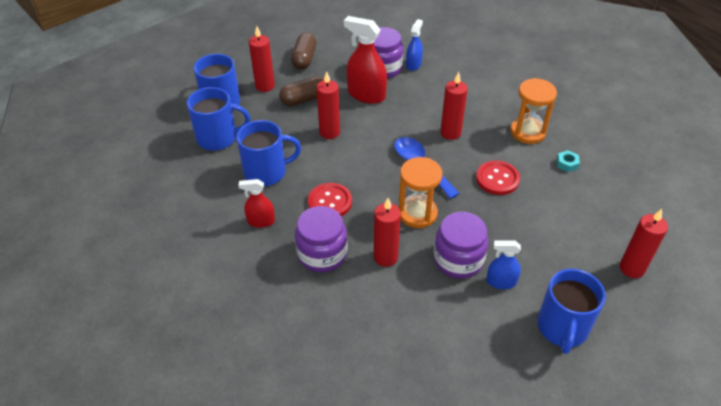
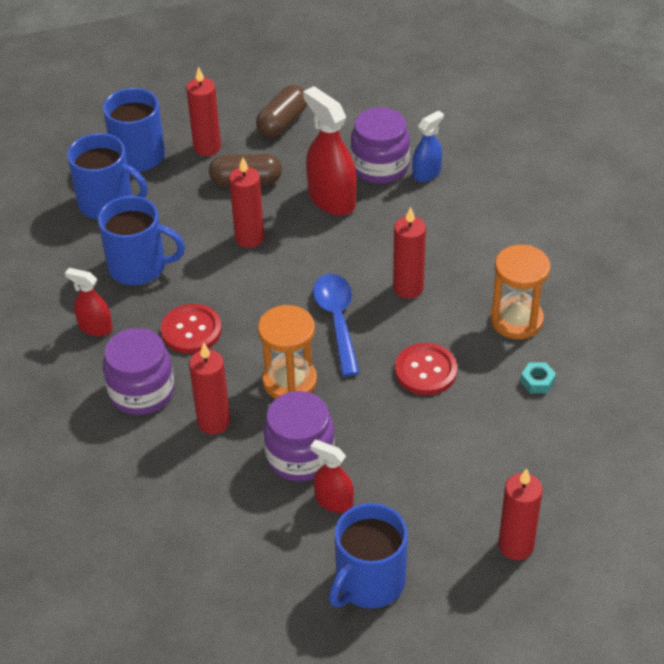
camera: 25 degrees right, 0 degrees up
blue spray bottle [486,240,521,289] -> red spray bottle [311,440,354,513]

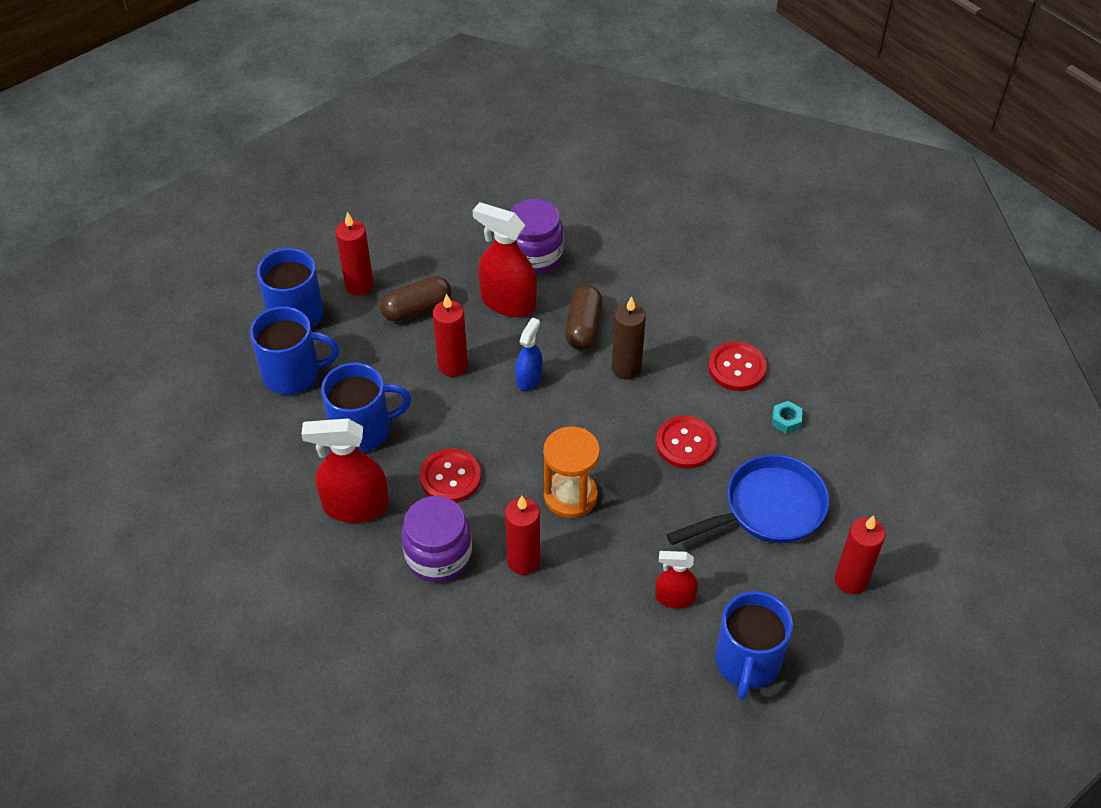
camera: 25 degrees left, 5 degrees up
red spray bottle [65,268,113,336] -> red spray bottle [301,418,389,522], size x1.74
brown capsule [256,85,307,137] -> brown capsule moved to [565,285,603,350]
purple jar [263,391,335,481] -> none
blue spoon [313,274,360,376] -> none
red candle [393,207,426,299] -> brown candle [612,296,646,380]
blue spray bottle [412,110,444,182] -> blue spray bottle moved to [515,318,543,391]
orange hourglass [490,245,551,339] -> red button [708,342,767,391]
none -> blue pan [666,455,829,545]

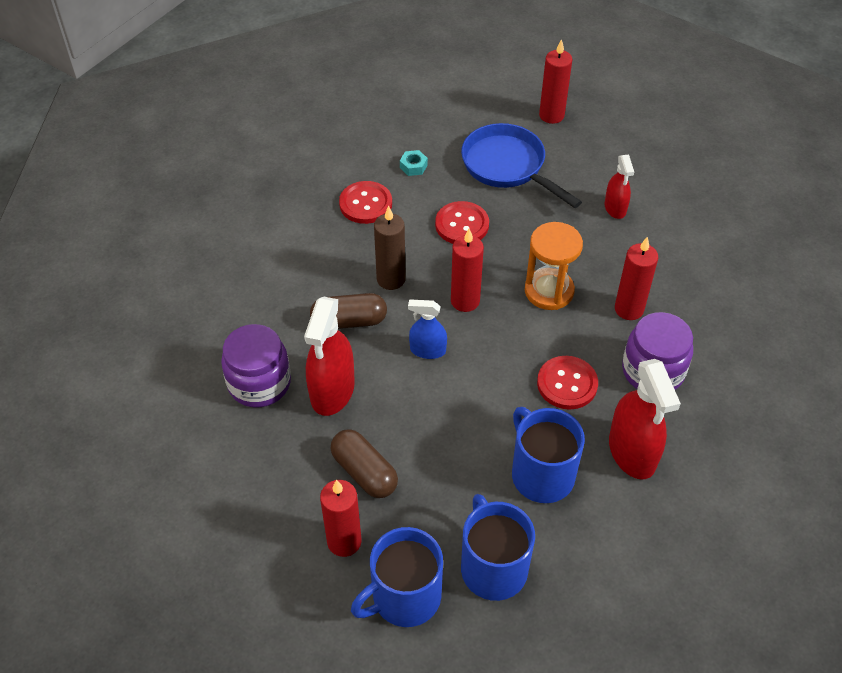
camera: 105 degrees left, 0 degrees up
red candle [433,294,468,377] -> red candle moved to [451,229,484,312]
blue mug [715,591,793,700] -> none

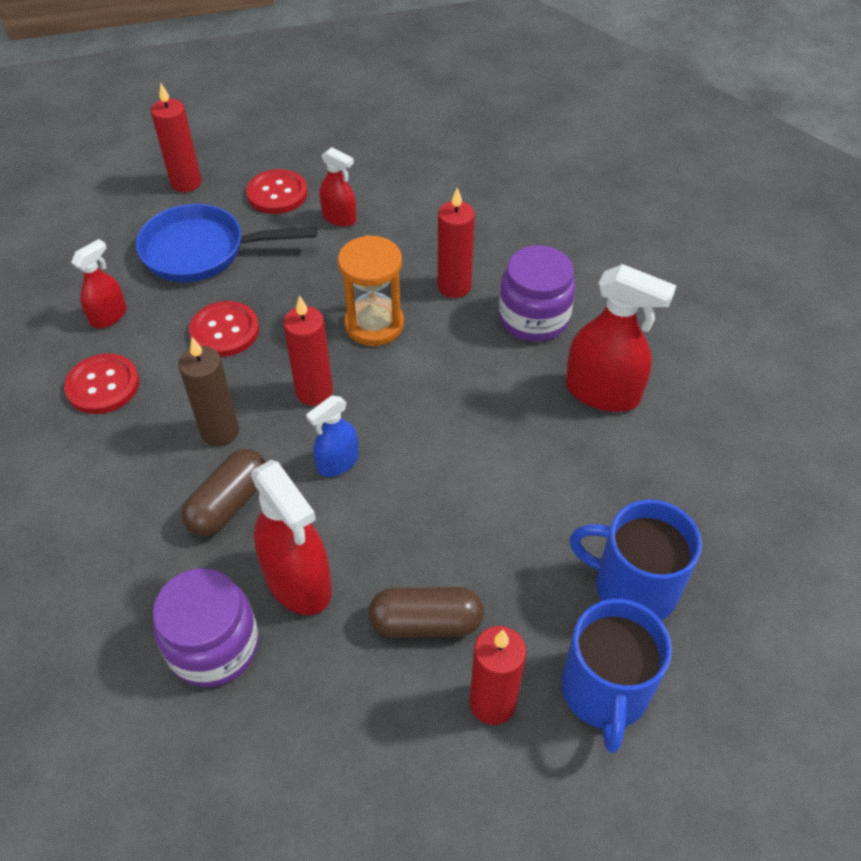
camera: 50 degrees left, 0 degrees up
turquoise nut [400,150,428,176] -> red spray bottle [71,239,127,328]
blue mug [512,407,585,503] -> none
red button [537,356,598,410] -> red button moved to [246,169,307,214]

